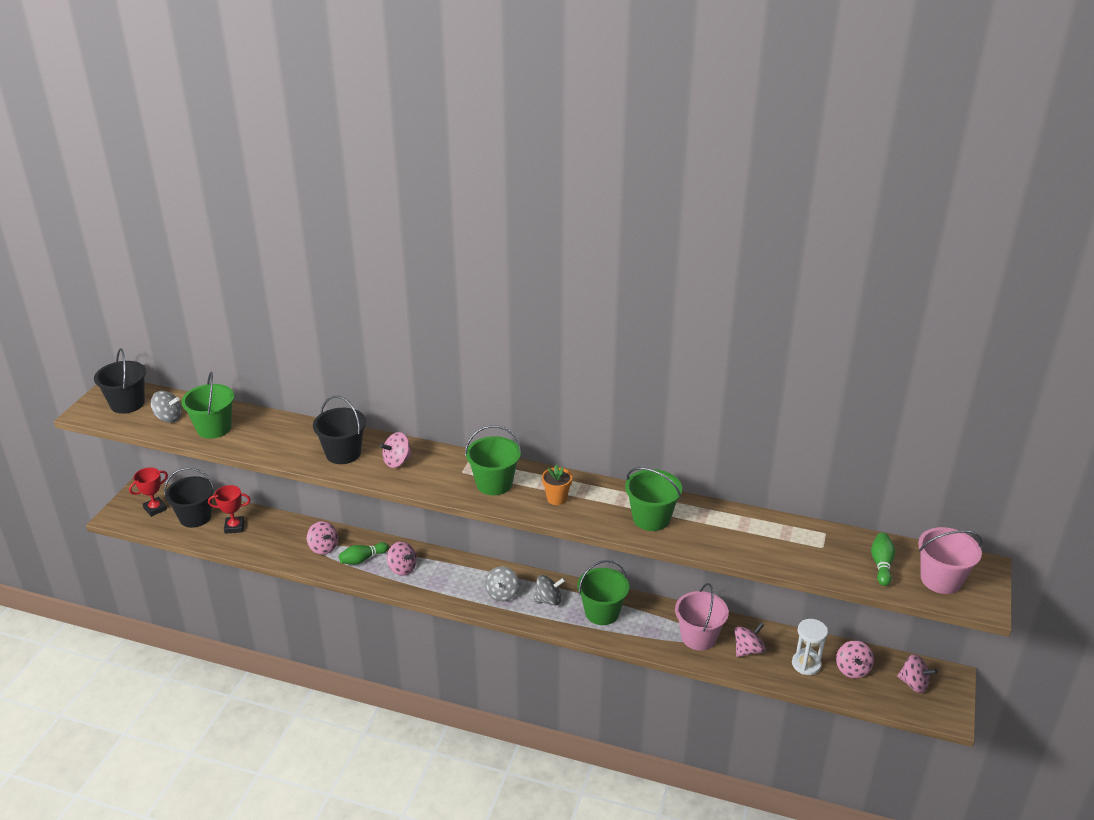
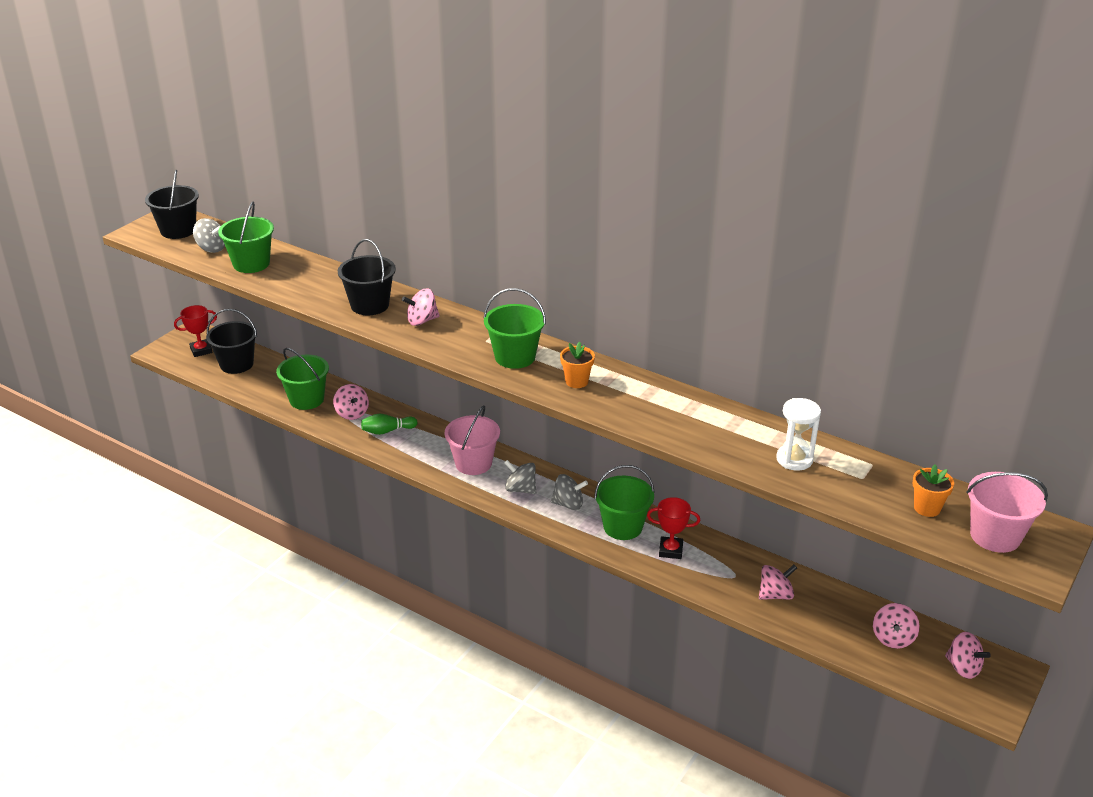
camera: 15 degrees right, 0 degrees up
red trophy [208,485,251,534] -> red trophy moved to [647,497,700,559]
pink spinning top [387,542,417,576] -> none
grey spinning top [485,566,519,602] -> grey spinning top turned 90 degrees clockwise [504,460,536,494]
green bucket [625,467,682,531] -> green bucket moved to [276,348,329,410]
pink bucket [675,583,729,651] -> pink bucket moved to [444,405,500,475]
white hourglass [792,619,828,675] -> white hourglass moved to [776,398,821,471]
green bowling pin [871,533,895,586] -> orange flower pot [913,464,954,517]

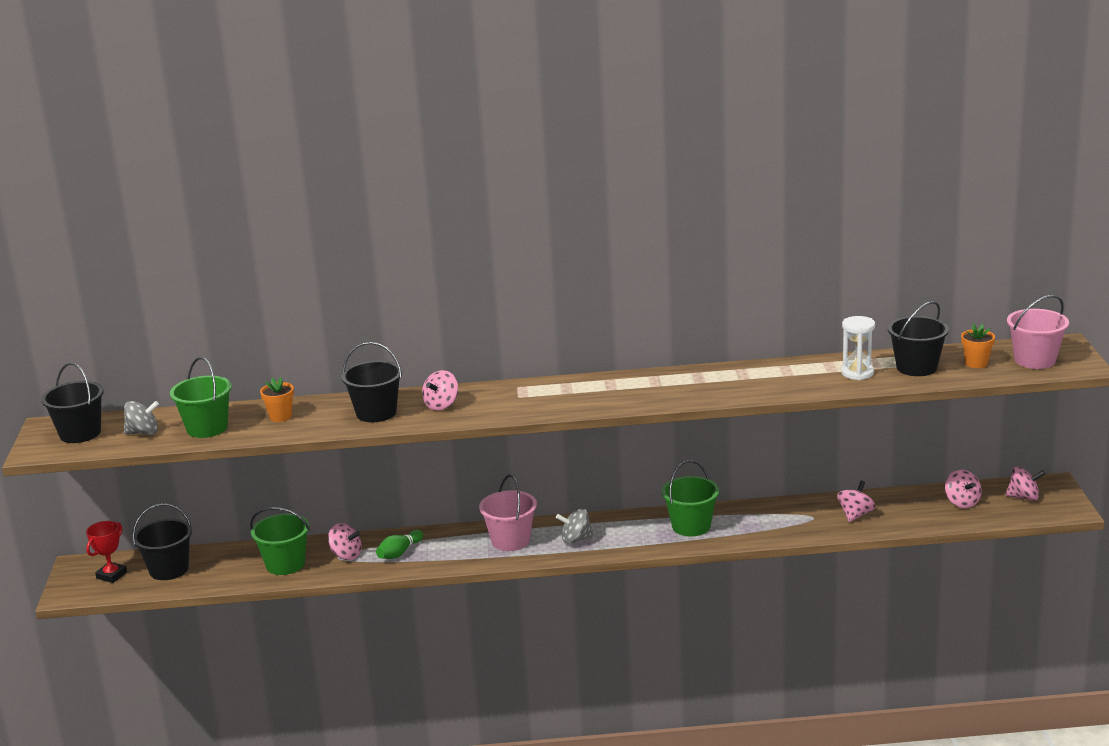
camera: 35 degrees left, 10 degrees down
green bucket [484,288,546,369] -> none
grey spinning top [551,474,588,510] -> none
orange flower pot [560,342,595,388] -> orange flower pot moved to [260,377,294,422]
red trophy [647,497,700,559] -> none
none -> black bucket [888,301,949,376]

